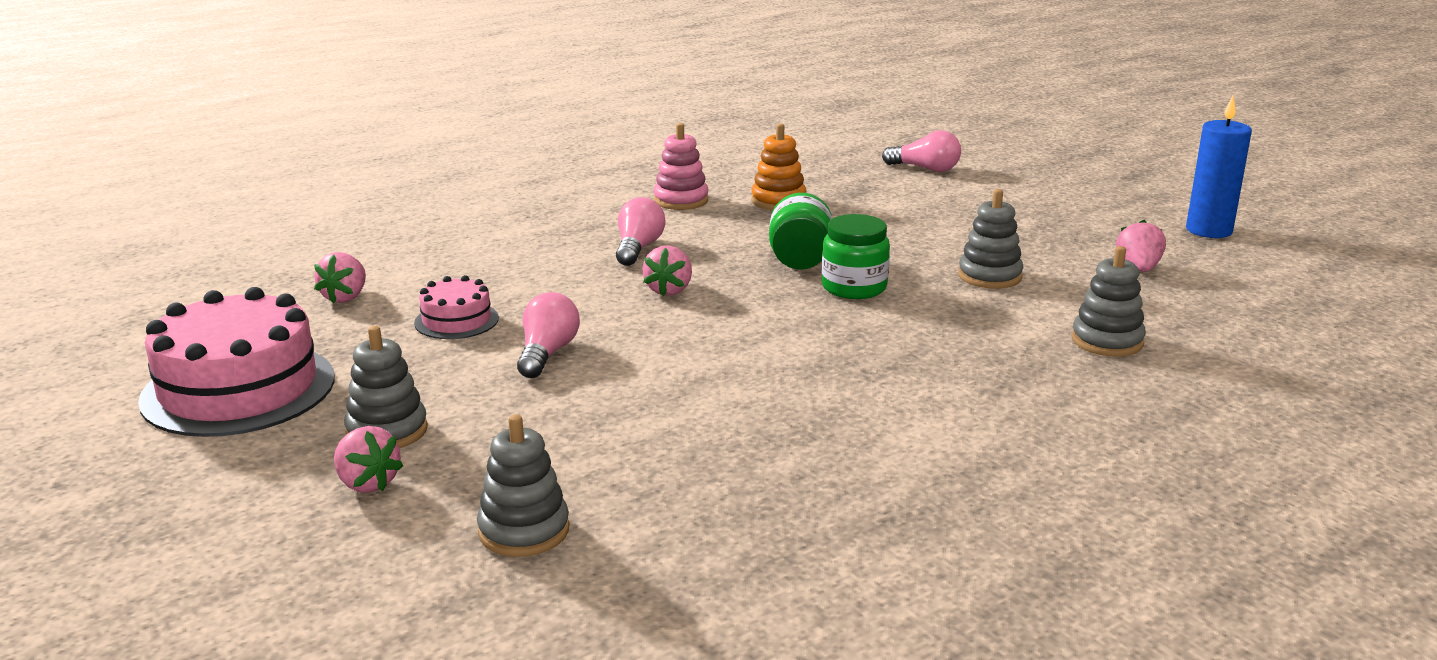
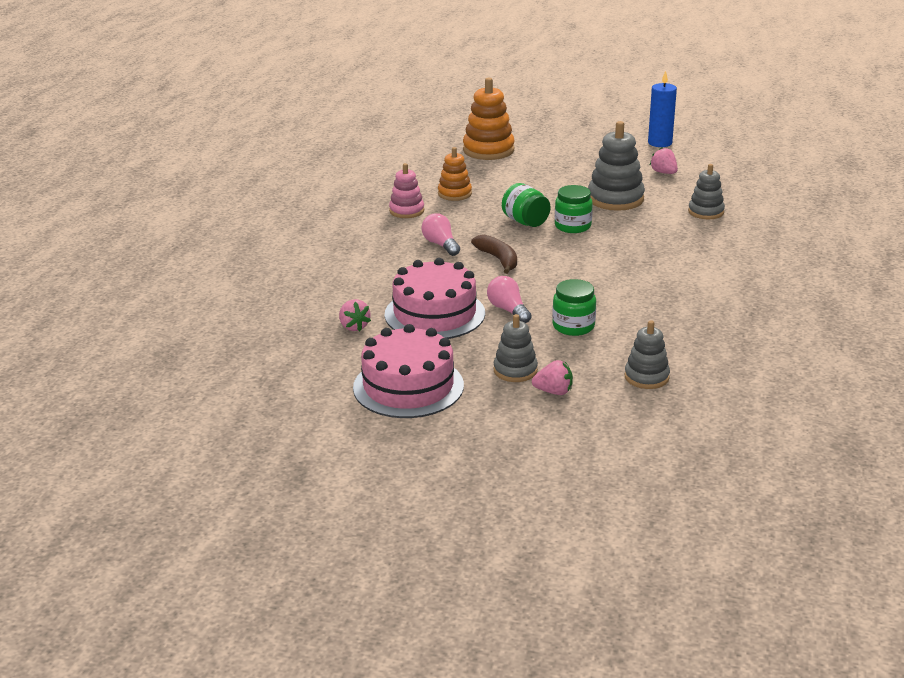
camera: 40 degrees left, 5 degrees up
pink cake [414,275,499,339] -> pink cake [385,258,485,339], size x2.01
pink strawberry [642,245,692,296] -> brown banana [471,235,517,274]
pink light bulb [882,130,961,172] -> orange stacking toy [463,77,515,160]
grey stacking toy [958,189,1023,289] -> grey stacking toy [588,121,645,211], size x1.62
none -> green jar [552,279,596,336]

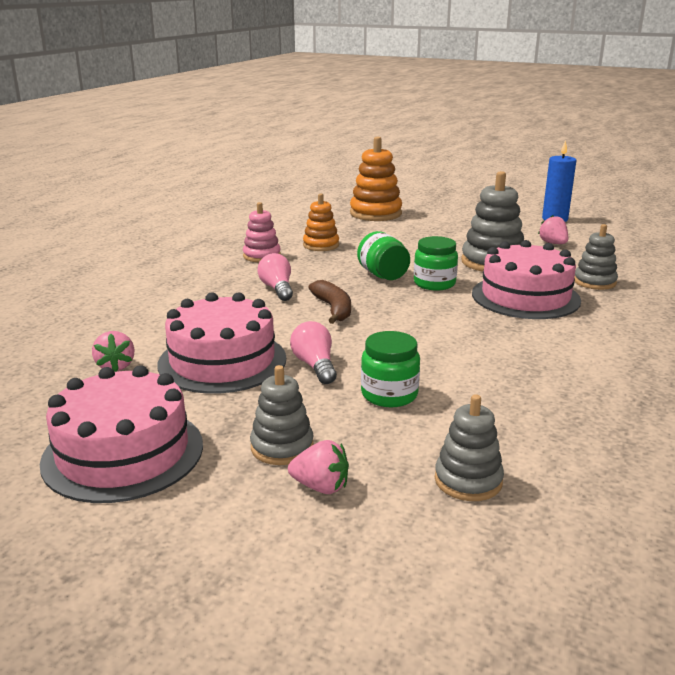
camera: 10 degrees right, 5 degrees down
none -> pink cake [472,240,581,319]

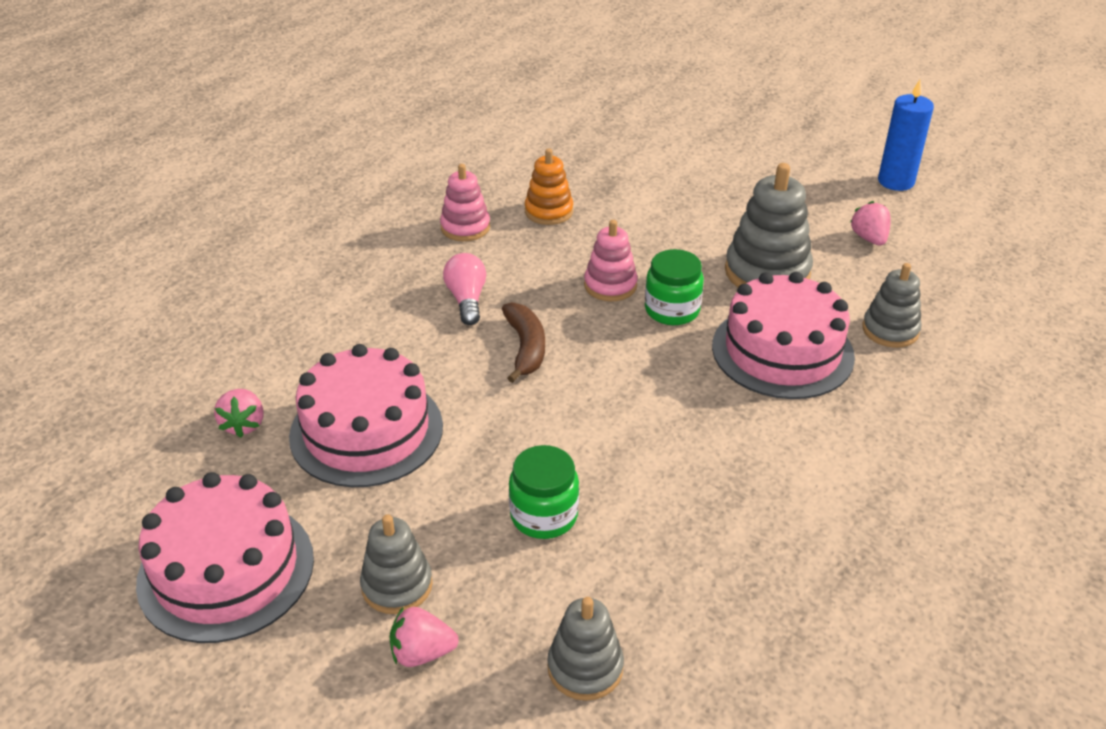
camera: 10 degrees right, 15 degrees up
pink strawberry [288,440,349,494] -> pink strawberry turned 150 degrees clockwise [389,607,459,667]
pink light bulb [290,321,337,384] -> none
orange stacking toy [350,136,402,221] -> none
green jar [357,231,410,280] -> pink stacking toy [584,220,638,301]

